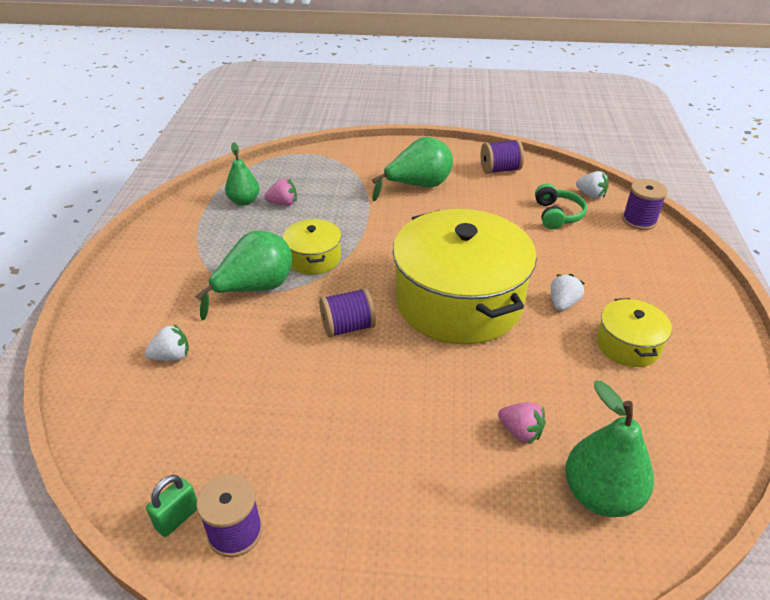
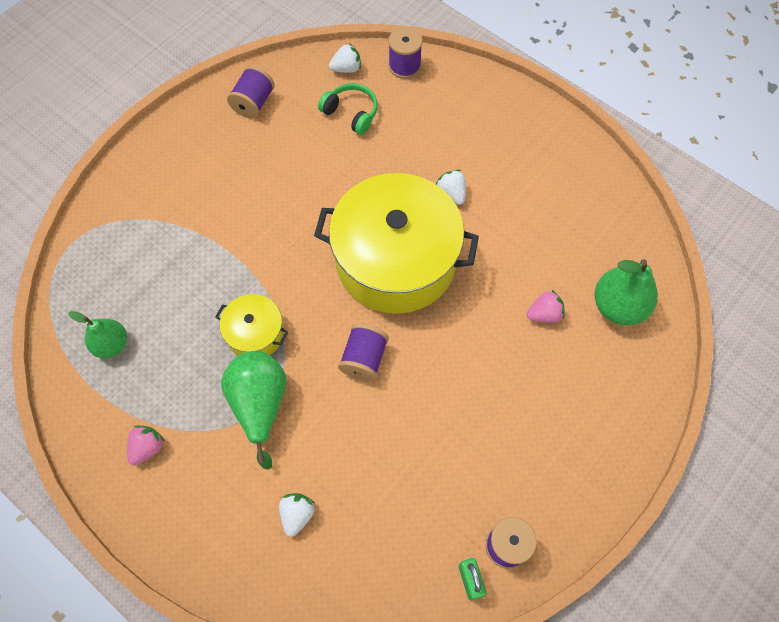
camera: 55 degrees left, 25 degrees up
pink strawberry [264,178,297,206] -> pink strawberry moved to [127,425,165,466]
green pear [372,137,453,201] -> none
yellow pot [597,298,672,367] -> none

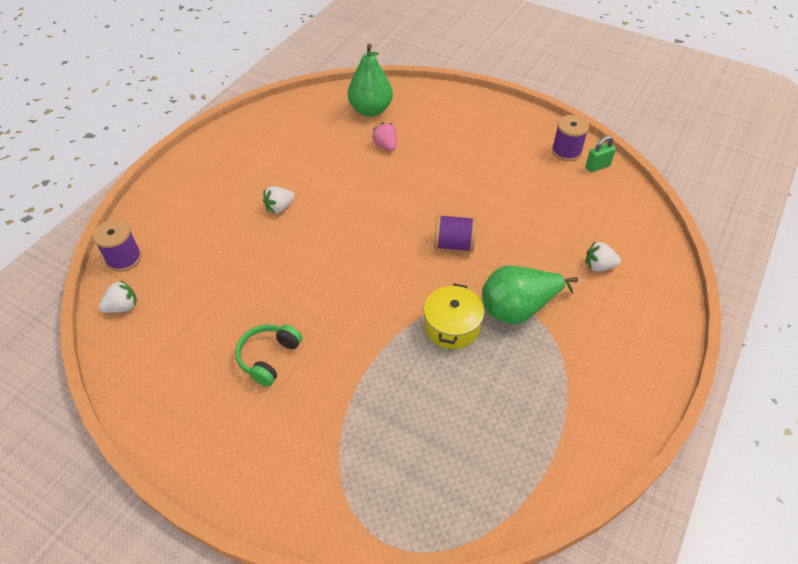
camera: 100 degrees left, 15 degrees down
green pear [68,311,127,358] -> none
pink strawberry [127,425,165,466] -> none
purple spool [227,66,275,118] -> none
yellow pot [314,173,479,314] -> none
green headphones [318,83,378,135] -> green headphones moved to [235,324,302,387]
white strawberry [329,43,361,73] -> white strawberry turned 90 degrees clockwise [99,280,137,313]

